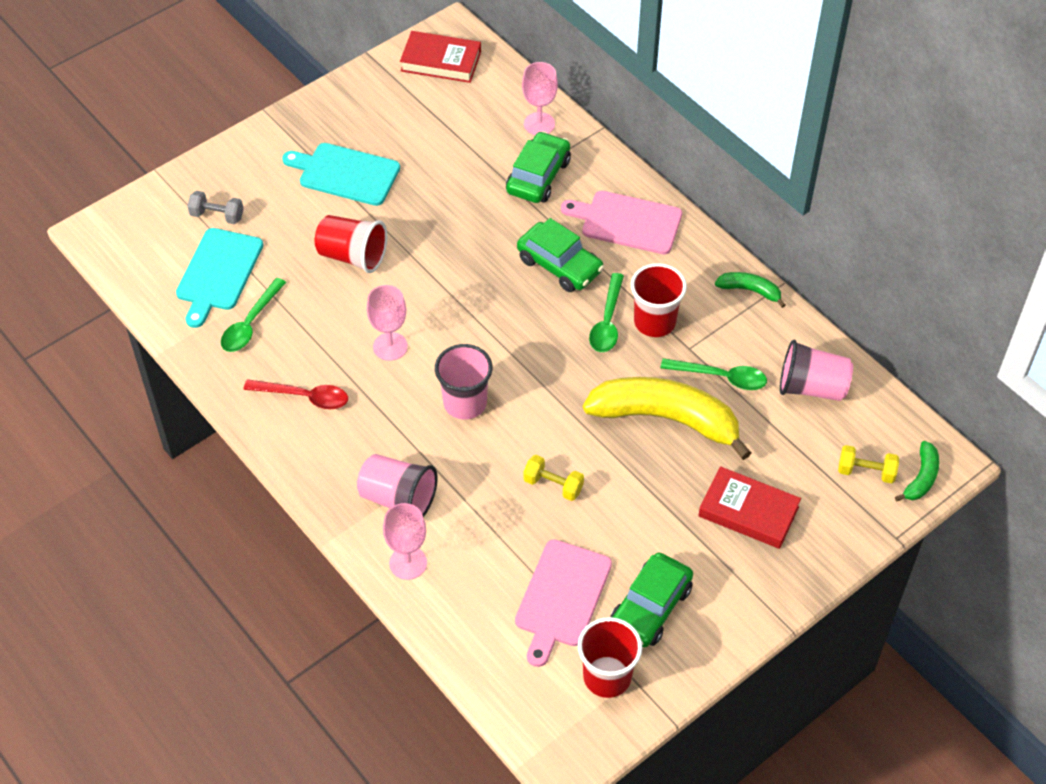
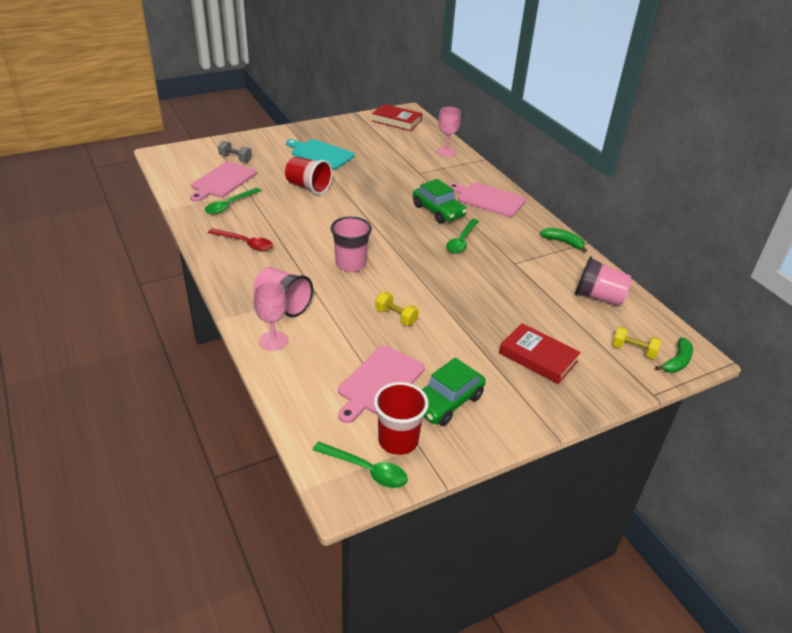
camera: 10 degrees right, 15 degrees down
turquoise cutting board [176,228,263,328] -> pink cutting board [190,162,257,202]
pink goblet [367,285,408,361] -> none
green car [506,131,571,203] -> none
yellow banana [583,377,752,460] -> none
red cup [631,263,687,337] -> none
green spoon [660,358,767,390] -> green spoon moved to [313,442,408,488]

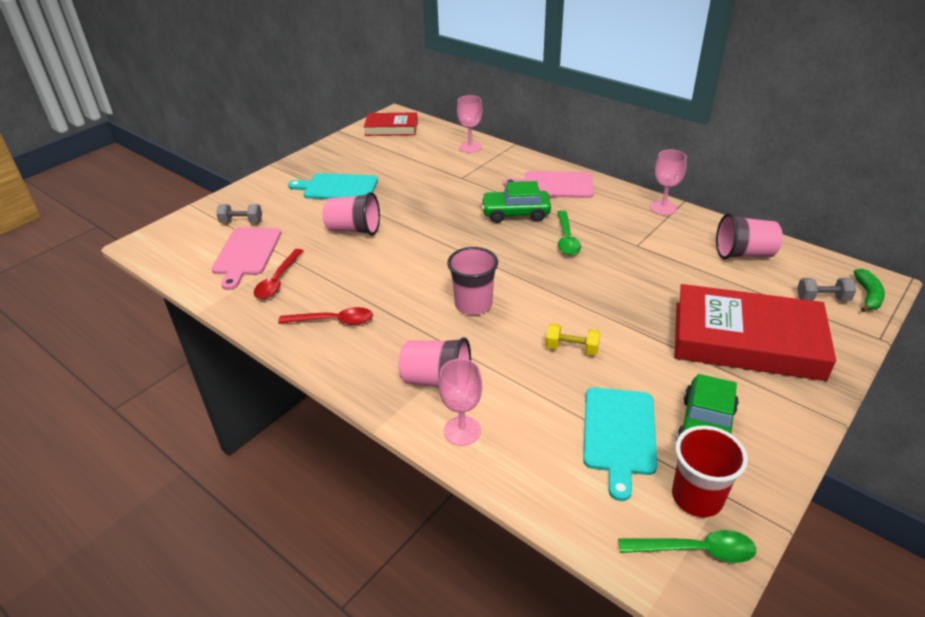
camera: 20 degrees left, 0 degrees up
green spoon [205,188,261,214] -> red spoon [254,249,303,299]
red cup [285,157,333,195] -> pink cup [323,192,380,236]
pink cutting board [338,346,425,423] -> turquoise cutting board [583,387,657,501]
green car [413,179,467,224] -> green car turned 150 degrees clockwise [481,181,551,223]
red book [499,323,581,384] -> red book [674,284,836,381], size x1.80
green banana [540,228,587,252] -> pink goblet [650,150,687,215]
yellow dumbbell [612,326,661,359] -> grey dumbbell [797,278,856,301]

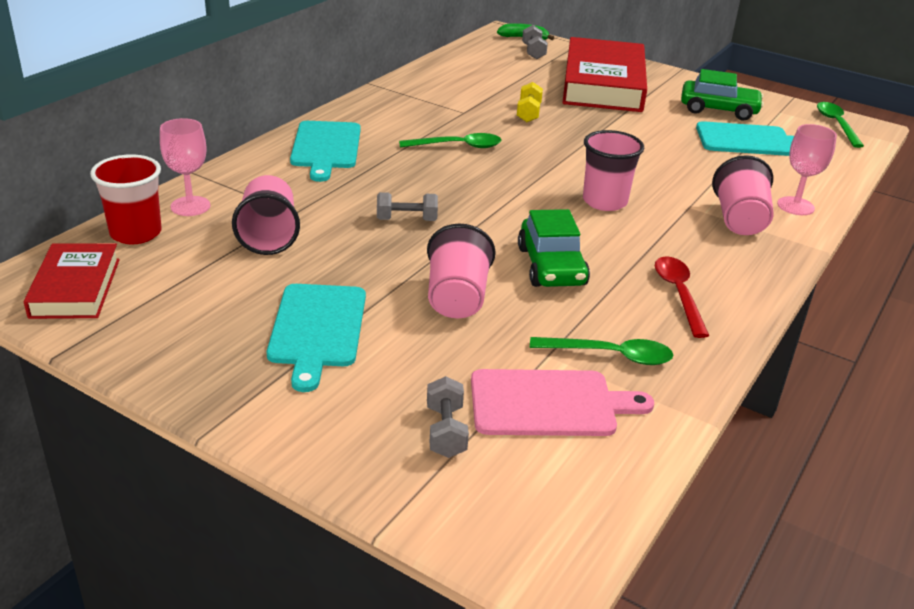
camera: 100 degrees left, 5 degrees down
red spoon [254,249,303,299] -> green spoon [530,337,673,365]
green car [481,181,551,223] -> green car moved to [518,209,590,287]
pink cutting board [503,171,594,198] -> turquoise cutting board [290,121,361,182]
yellow dumbbell [546,323,601,355] -> yellow dumbbell moved to [517,82,543,122]
pink goblet [650,150,687,215] -> none
red cup [672,425,748,517] -> red cup moved to [90,154,162,244]
pink cup [716,213,783,259] -> pink cup moved to [232,175,300,255]
none -> grey dumbbell [377,192,438,221]

